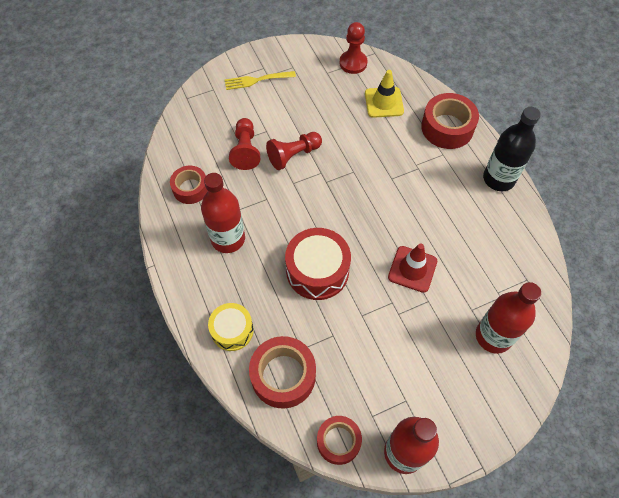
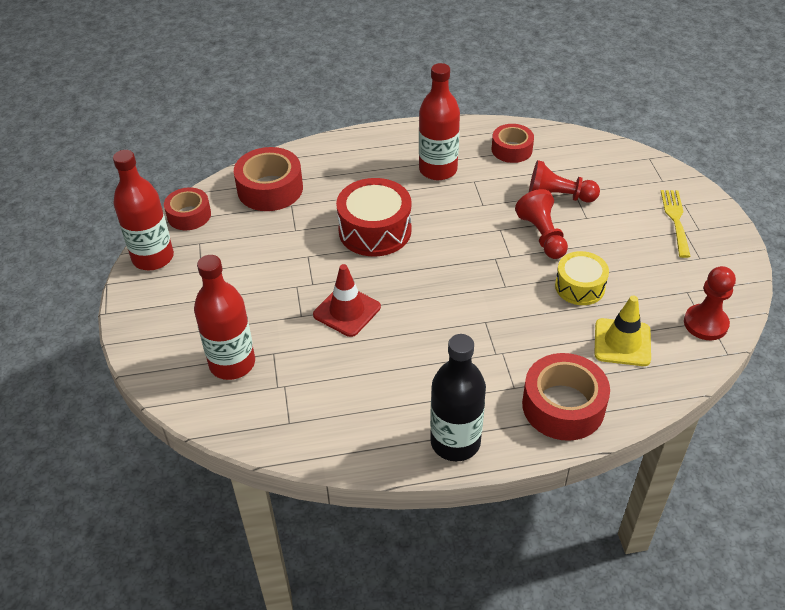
camera: 105 degrees right, 15 degrees down
yellow drum [208,303,254,351] -> yellow drum moved to [555,251,609,305]

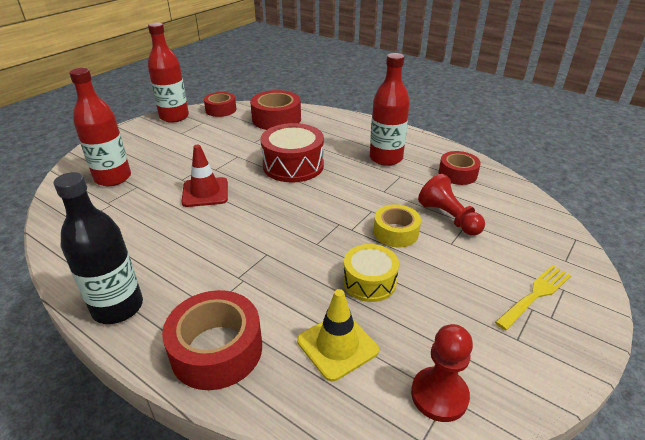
camera: 45 degrees right, 10 degrees down
red pawn [515,189,568,259] -> yellow tape [374,204,421,247]

